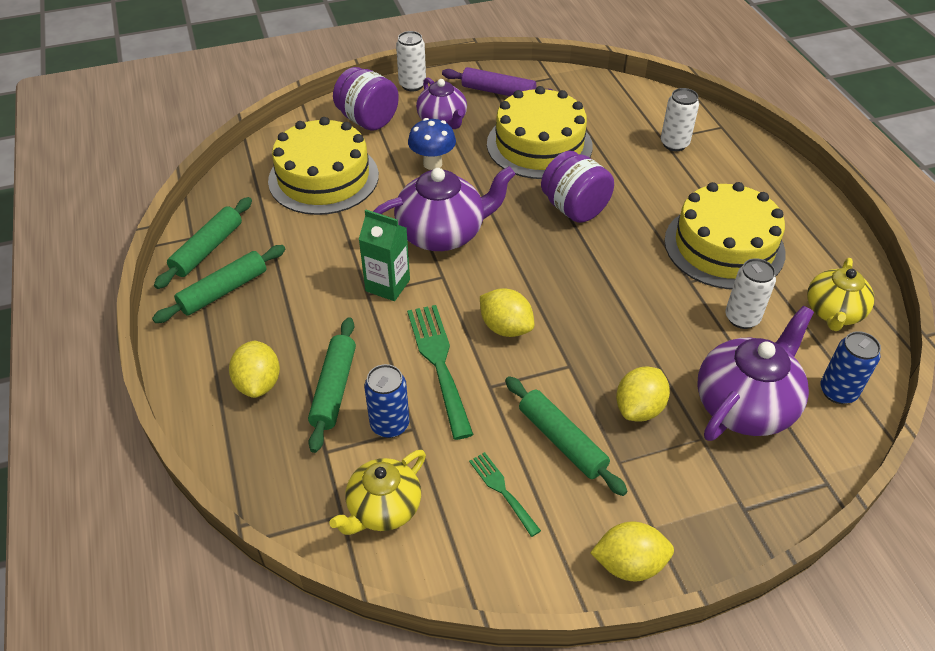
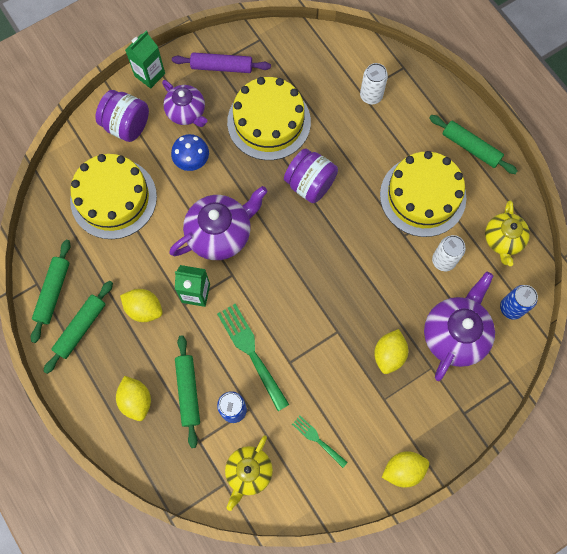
camera: 15 degrees left, 25 degrees up
white can [396,31,426,91] -> green carton [125,31,165,89]
yellow lemon [480,288,534,337] -> yellow lemon moved to [120,289,163,322]
green rolling pin [505,376,628,496] -> green rolling pin moved to [429,115,517,174]

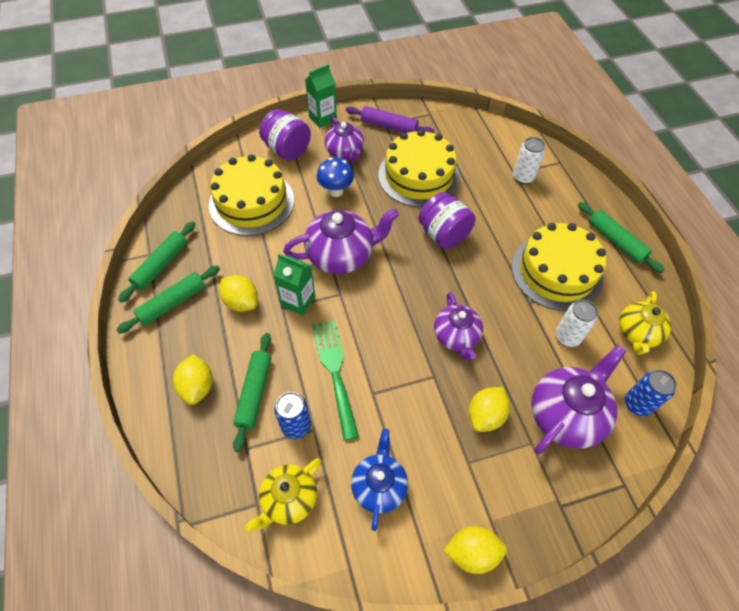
camera: 15 degrees right, 15 degrees down
green fork [292,416,348,468] -> blue teapot [351,429,408,531]
none -> purple teapot [434,292,483,360]

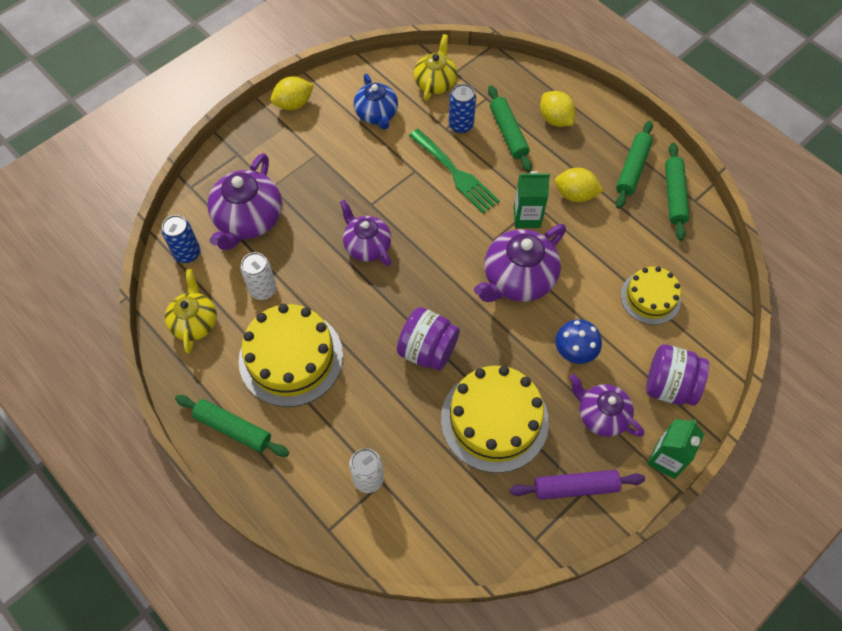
camera: 155 degrees right, 5 degrees up
yellow cake [209,154,294,236] -> yellow cake [621,267,681,325], size x0.60
yellow lemon [469,387,510,432] -> none

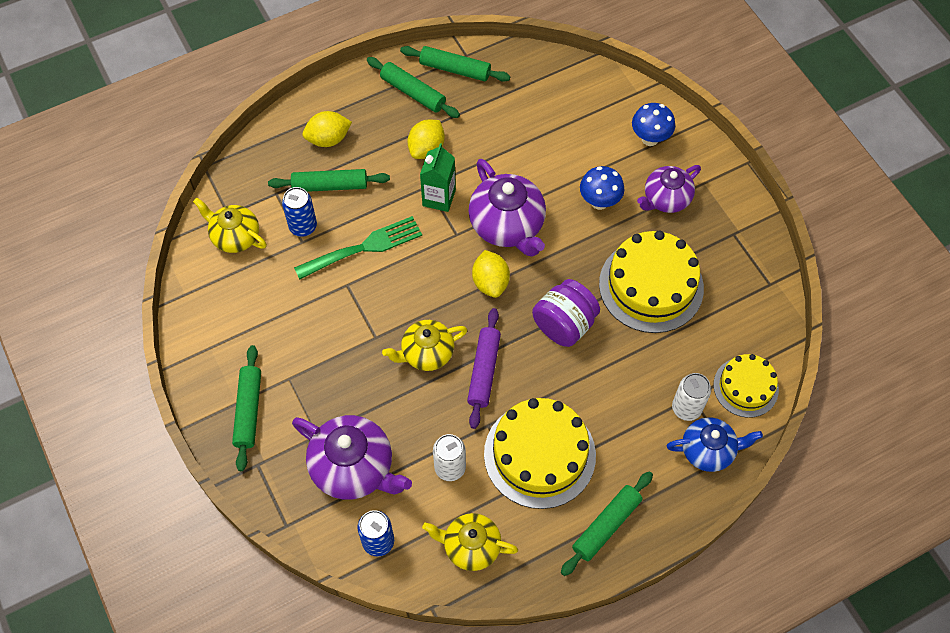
camera: 75 degrees left, 0 degrees up
yellow lemon [271,77,314,110] -> yellow lemon moved to [472,250,510,298]
purple teapot [340,200,391,266] -> yellow teapot [382,320,467,371]
blue teapot [354,74,398,130] -> blue teapot moved to [666,417,763,472]
purple rolling pin [510,470,645,500] -> purple rolling pin moved to [467,308,501,429]
yellow cake [621,267,681,325] -> yellow cake moved to [713,354,779,418]
purple jar [646,344,709,406] -> blue mushroom [632,103,675,146]
green carton [647,419,704,479] -> none
none -> green rolling pin [232,345,261,471]

